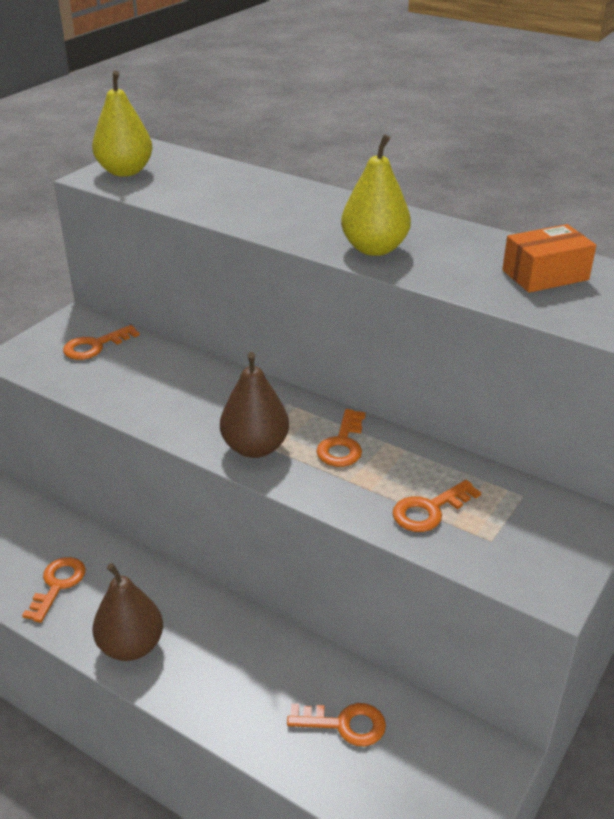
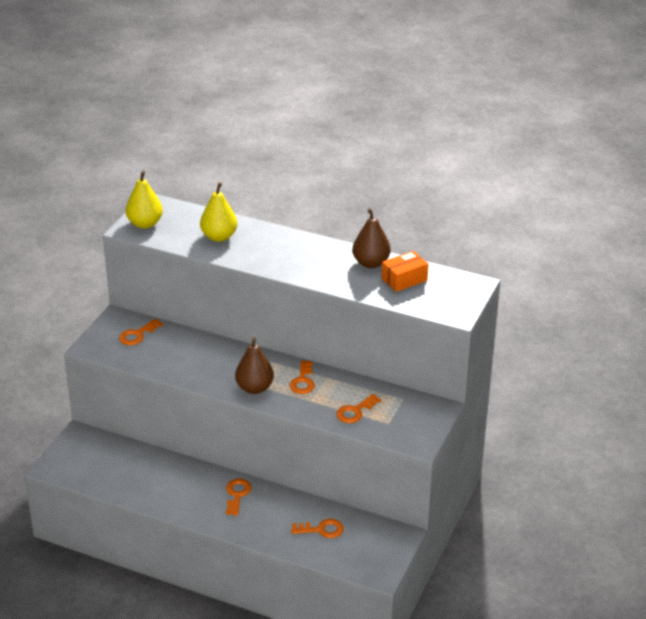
camera: 10 degrees left, 0 degrees up
orange key [22,557,86,623] -> orange key moved to [226,478,251,515]
brown pear [93,563,163,661] -> brown pear moved to [352,208,391,268]
yellow pear [341,134,411,256] -> yellow pear moved to [200,182,237,242]

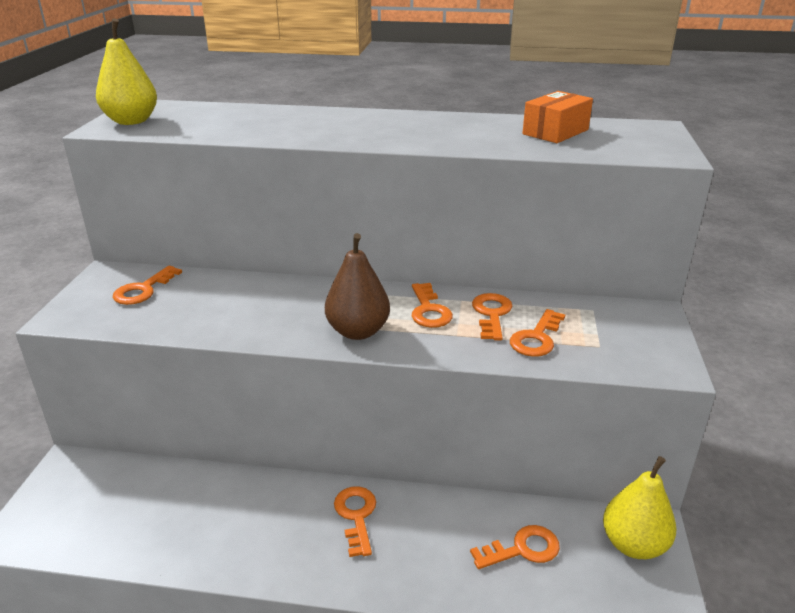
camera: 15 degrees left, 5 degrees down
yellow pear [200,182,237,242] -> yellow pear moved to [603,456,676,559]
brown pear [352,208,391,268] -> none
none -> orange key [472,293,513,340]

